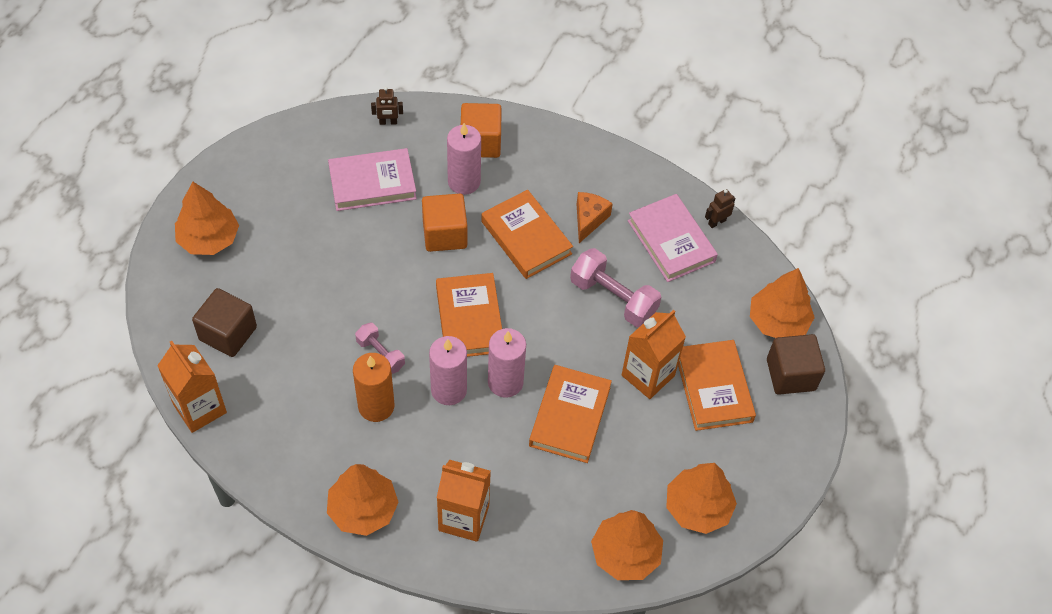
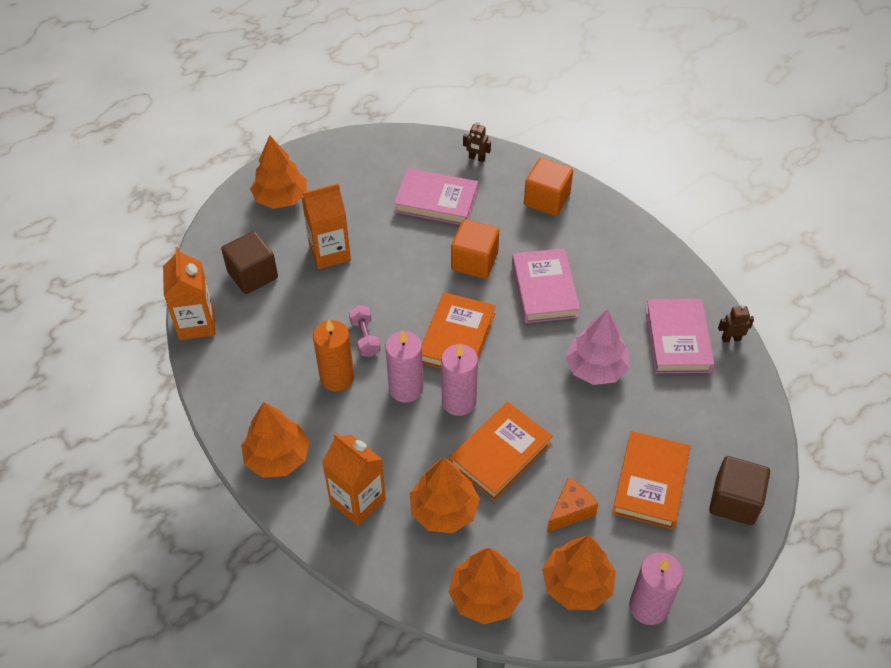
camera: 30 degrees right, 5 degrees down
pink candle [447,123,481,195] -> pink candle moved to [629,553,683,625]
orange book [481,190,573,279] -> pink book [512,248,580,323]
pink dumbbell [570,248,661,327] -> pink tree [565,309,630,385]
orange cheese [577,192,613,243] -> orange cheese moved to [547,478,599,533]
orange carton [622,310,686,399] -> orange carton moved to [302,183,351,269]
orange tree [750,268,815,338] -> orange tree moved to [410,457,480,533]

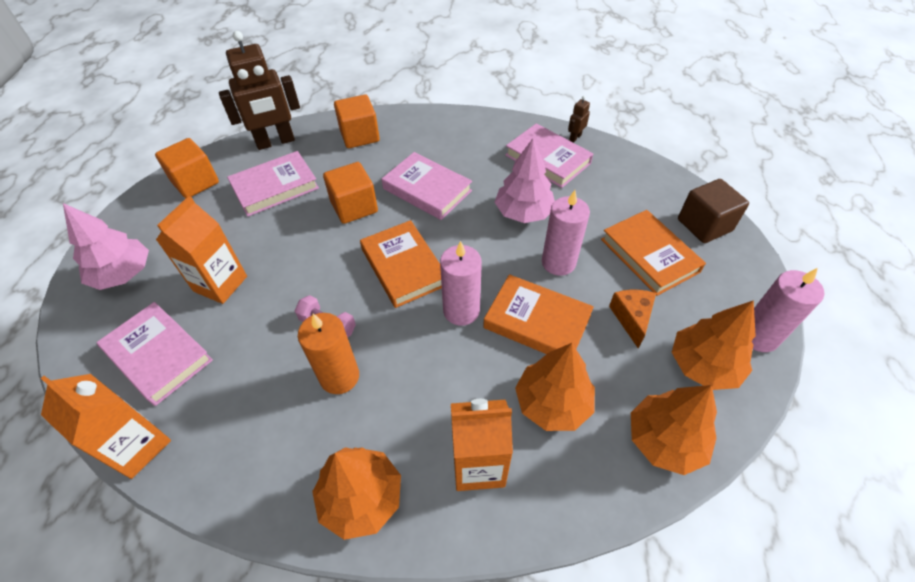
camera: 45 degrees left, 0 degrees up
brown cube [221,231,278,294] -> pink book [96,302,213,406]
orange tree [250,135,307,209] -> pink tree [63,203,149,290]
pink candle [386,331,423,403] -> pink candle moved to [542,190,590,276]
orange book [449,402,552,500] -> orange book turned 60 degrees counterclockwise [483,274,594,354]
brown robot [463,122,491,162] -> brown robot [219,31,300,150], size x2.40
none -> orange cube [155,138,219,198]

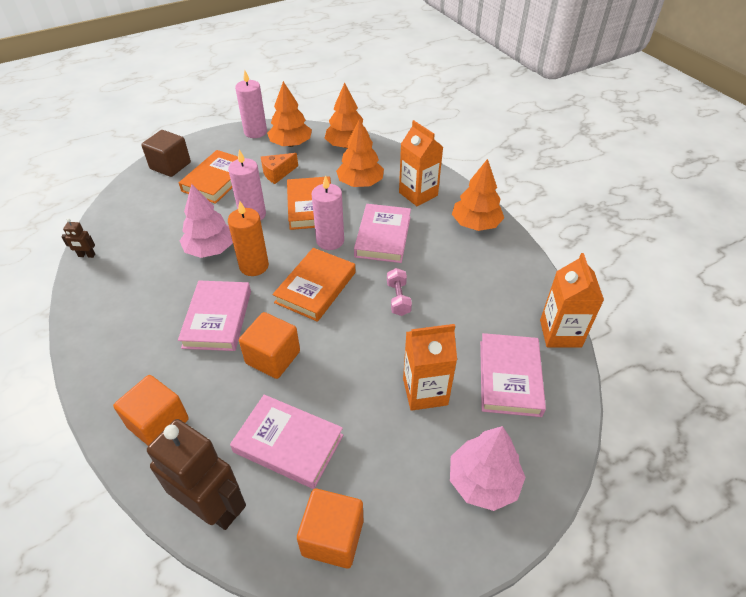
camera: 125 degrees left, 5 degrees down
orange candle [298,313,359,394] -> orange candle moved to [228,201,269,276]
pink book [505,123,593,188] -> pink book moved to [354,204,411,263]

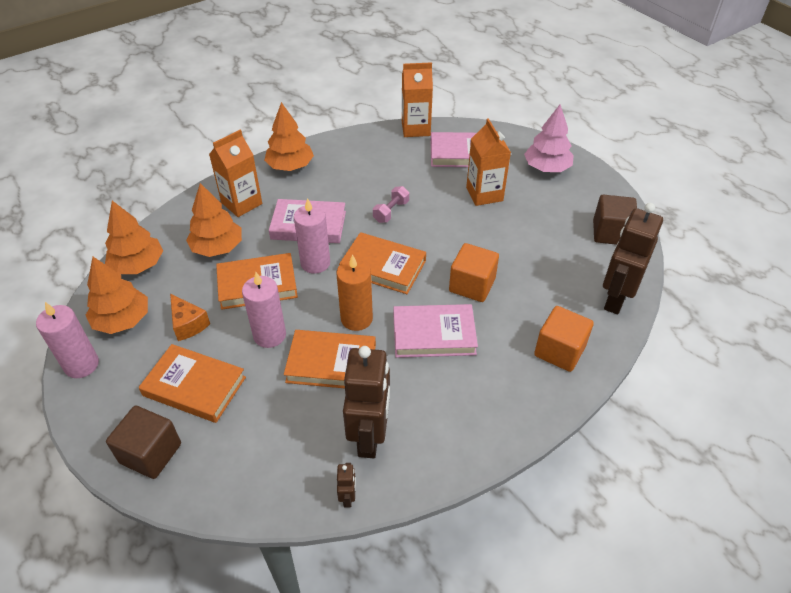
camera: 95 degrees left, 0 degrees up
pink tree [180,184,233,258] -> orange book [284,330,376,388]
pink book [230,395,343,489] -> none
orange cube [297,489,363,568] -> brown cube [593,195,637,245]
pink dumbbell [387,268,412,316] -> pink dumbbell turned 45 degrees counterclockwise [373,186,409,223]
none -> brown robot [343,346,390,458]

